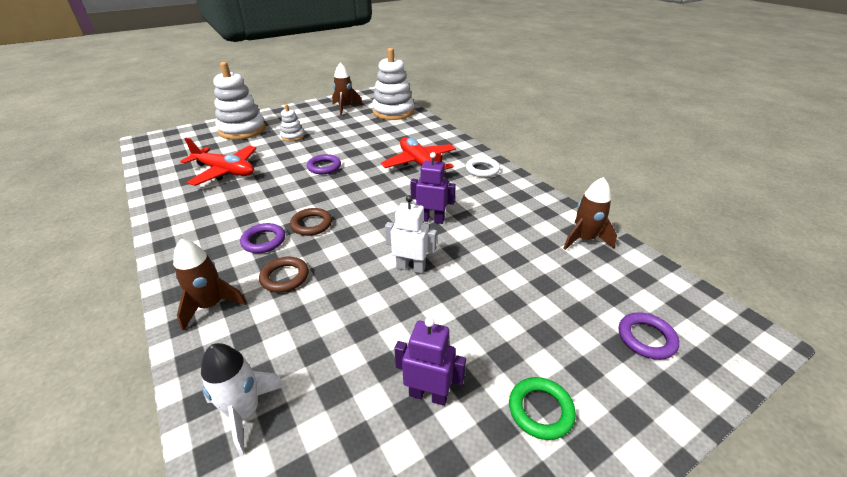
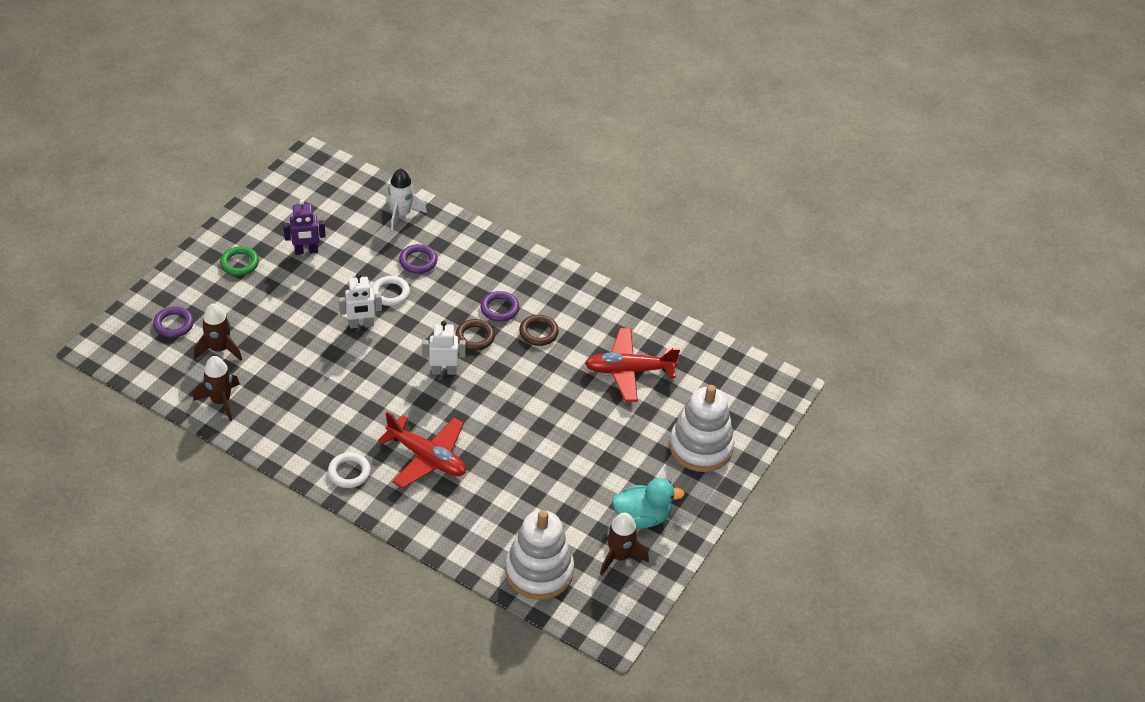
camera: 150 degrees right, 10 degrees up
brown rocket [173,239,247,331] -> brown rocket moved to [194,304,242,361]
brown ring [259,257,309,292] -> brown ring moved to [519,315,559,346]
white stacking toy [280,104,304,142] -> none
purple ring [307,154,341,174] -> purple ring moved to [399,244,437,273]
purple robot [410,152,456,224] -> none
none -> white ring [372,276,410,306]
none -> white robot [422,321,466,375]
none -> turquoise duck [612,478,685,529]

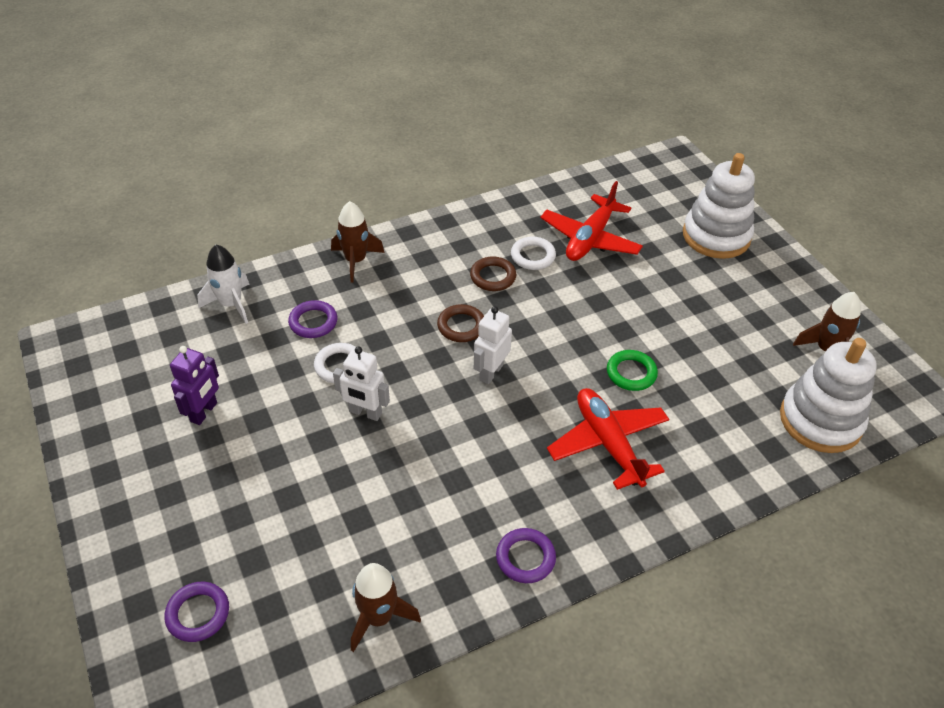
camera: 55 degrees left, 0 degrees up
brown rocket [194,304,242,361] -> brown rocket moved to [331,201,385,283]
green ring [220,246,259,276] -> green ring moved to [607,350,658,391]
white ring [328,452,371,488] -> white ring moved to [511,237,556,270]
white robot [339,273,382,329] -> white robot turned 90 degrees clockwise [333,346,390,421]
red plane [378,412,466,488] -> red plane turned 90 degrees counterclockwise [547,388,669,490]
purple ring [480,291,519,322] -> purple ring moved to [496,528,556,583]
turquoise duck [612,478,685,529] -> none

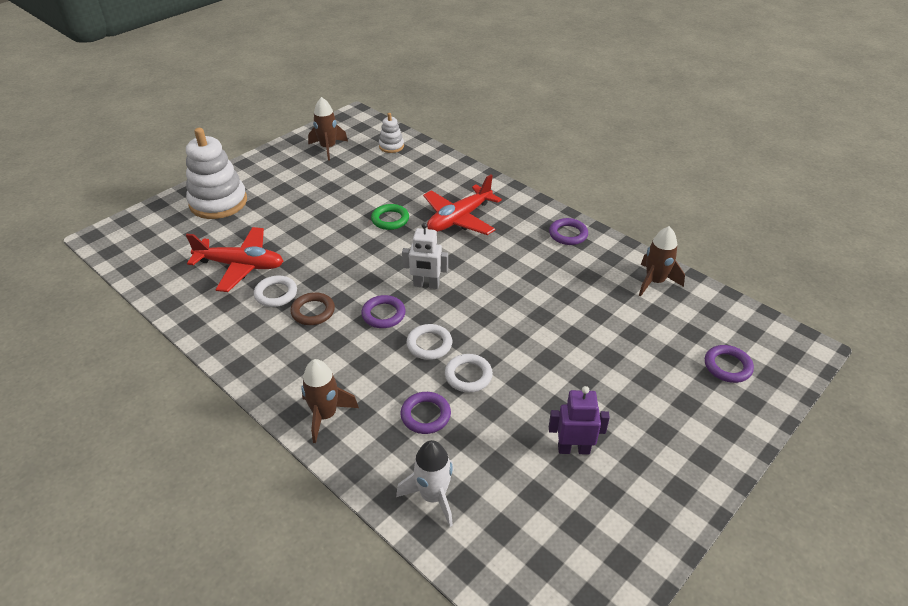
camera: 110 degrees left, 5 degrees down
white robot [333,346,390,421] -> none
brown ring [437,304,484,342] -> purple ring [361,295,406,328]
white stacking toy [780,338,877,453] -> white stacking toy [379,113,404,153], size x0.49
none -> white ring [406,324,452,360]

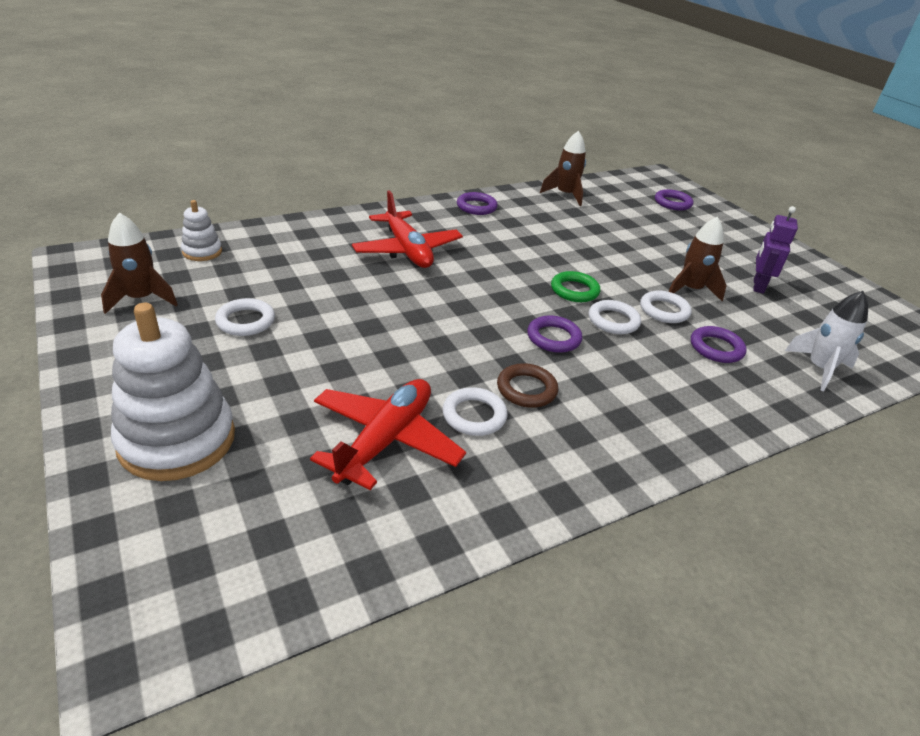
camera: 75 degrees left, 5 degrees down
brown rocket [301,359,359,443] -> brown rocket moved to [668,216,727,302]
green ring [371,204,409,230] -> green ring moved to [551,271,600,302]
white robot [402,222,448,289] -> none
none -> white ring [215,298,275,336]

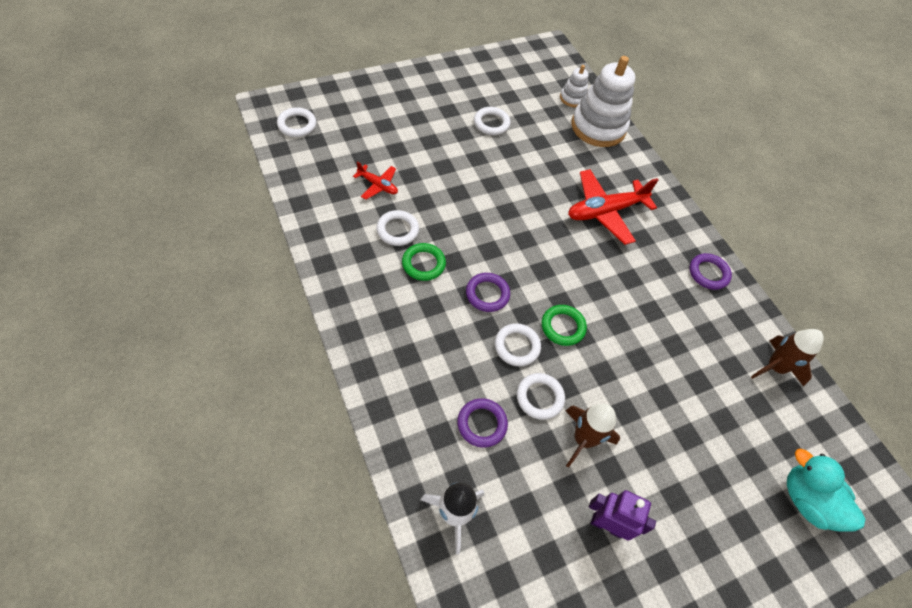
camera: 90 degrees right, 20 degrees up
brown rocket [101,213,178,314] -> none
white stacking toy [111,303,235,481] -> white stacking toy moved to [571,56,635,147]
red plane [310,379,466,490] -> red plane [353,161,398,200], size x0.52
brown ring [497,363,558,408] -> green ring [402,243,446,281]
purple ring [655,189,693,211] -> turquoise duck [787,449,865,532]
none -> white ring [277,107,316,137]

